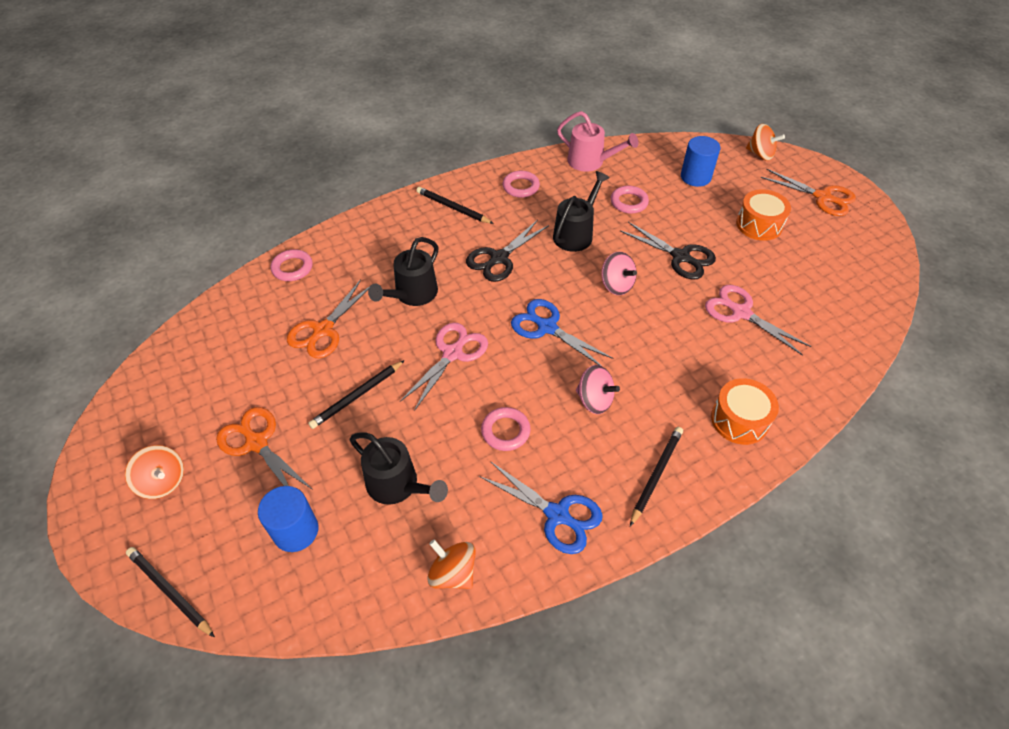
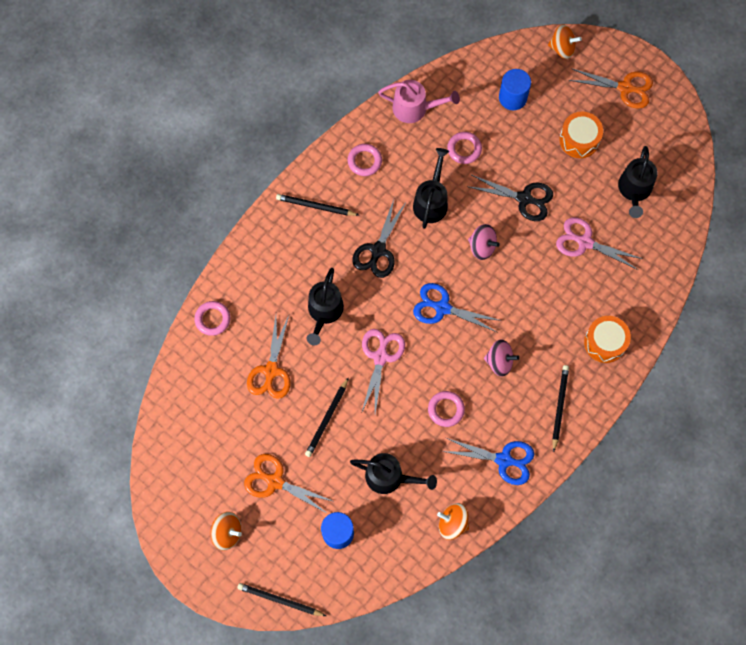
camera: 20 degrees left, 20 degrees up
none -> black watering can [618,146,658,218]

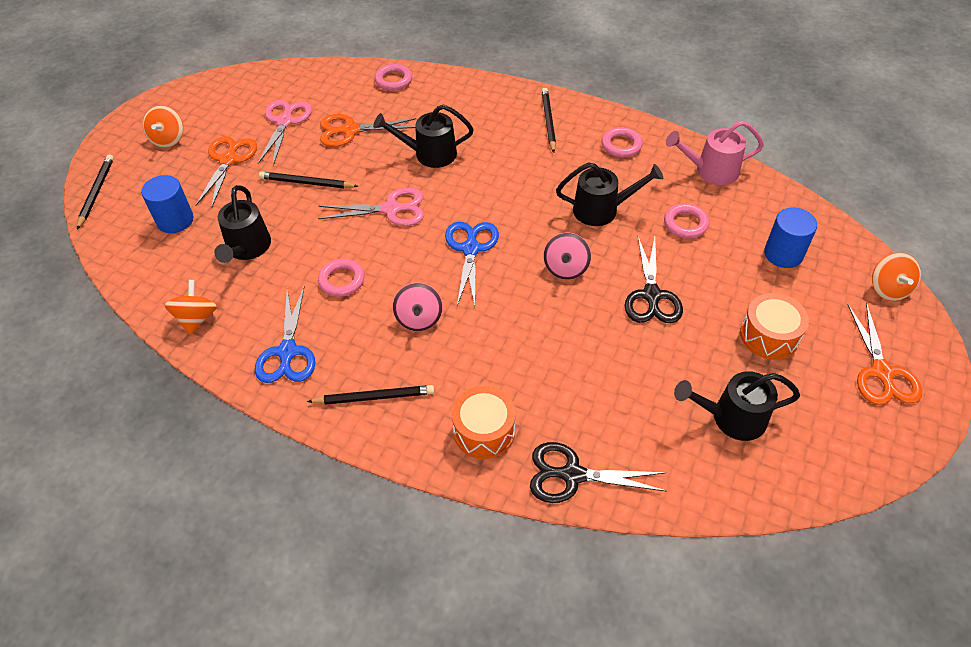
camera: 75 degrees right, 20 degrees down
black scissors [353,199,407,278] -> black scissors moved to [530,442,667,503]
pink watering can [378,80,460,123] -> pink watering can turned 90 degrees clockwise [666,121,764,185]
pink scissors [556,217,643,270] -> pink scissors moved to [258,100,312,166]

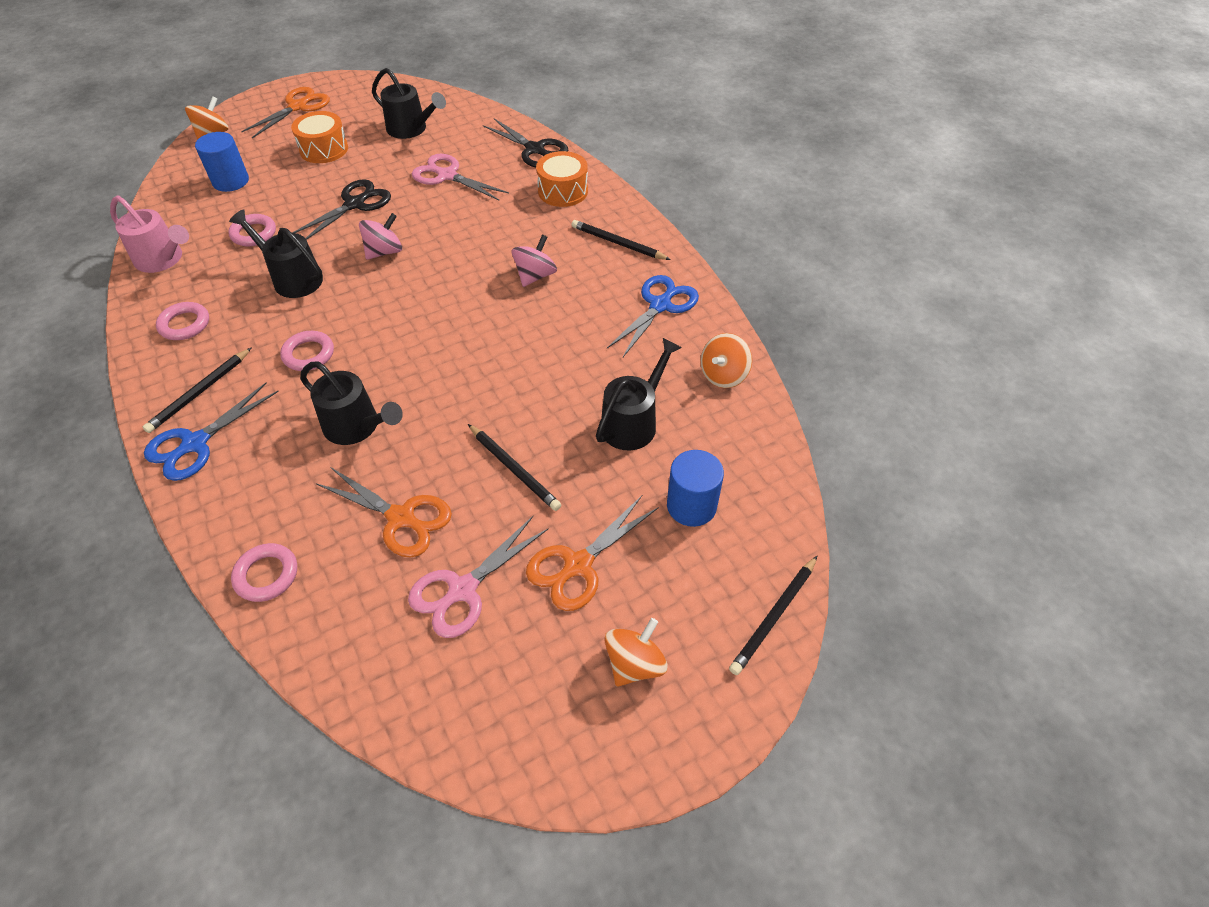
camera: 145 degrees left, 0 degrees up
pink scissors [318,188,424,226] -> pink scissors moved to [412,154,509,200]
pink ring [318,259,365,297] -> pink ring moved to [280,331,334,371]
blue scissors [445,222,499,306] -> blue scissors moved to [144,382,279,481]

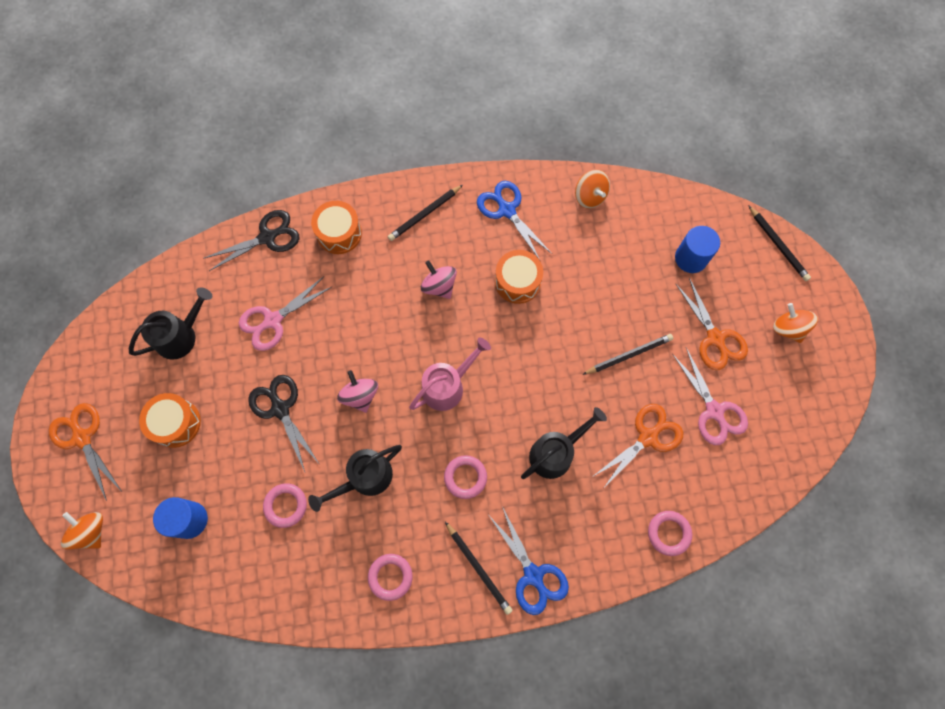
camera: 70 degrees left, 20 degrees up
pink watering can [110,195,189,273] -> pink watering can moved to [409,338,491,411]
black watering can [596,338,682,451] -> none
none -> orange drum [495,250,543,304]

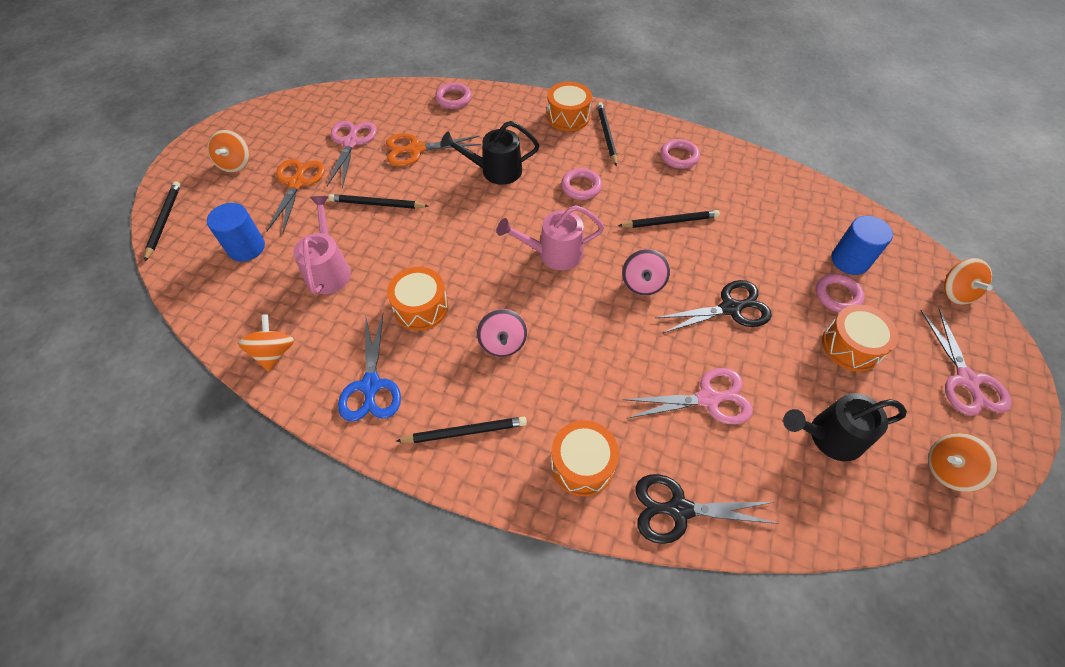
camera: 150 degrees left, 15 degrees down
orange scissors [49,403,122,501] -> pink scissors [921,308,1012,416]
black scissors [248,375,318,472] -> black scissors turned 105 degrees counterclockwise [655,280,772,333]
pink ring [263,483,307,528] -> pink ring moved to [815,273,865,313]
black watering can [308,445,402,512] -> black pencil [618,210,720,228]
blue scissors [489,506,569,615] -> orange drum [547,82,592,131]
none -> pink watering can [293,196,351,295]
none -> orange spinning top [928,433,998,492]

